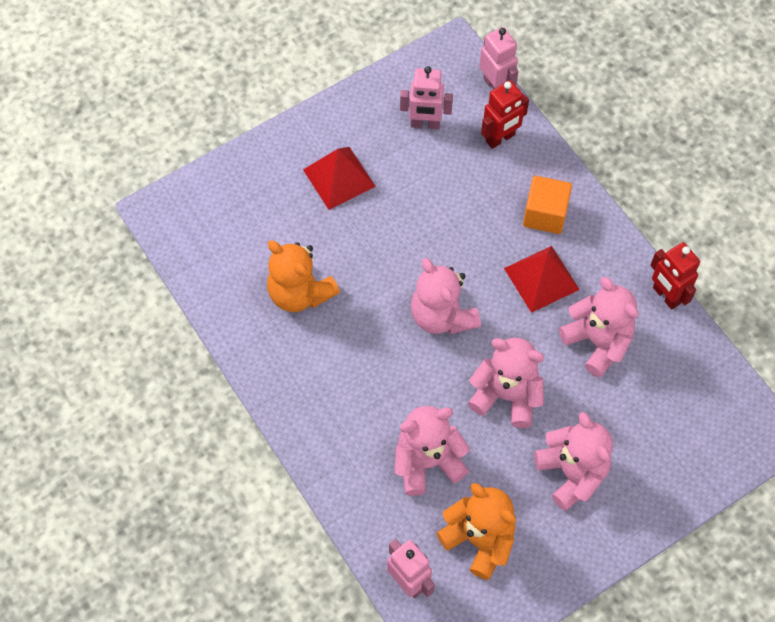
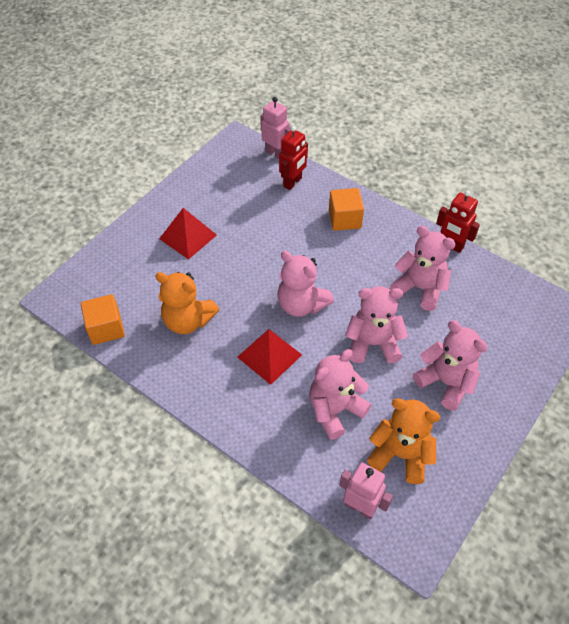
camera: 20 degrees left, 10 degrees down
pink robot [400,66,453,129] -> none
red pyramid [504,246,580,313] -> red pyramid moved to [237,329,302,385]
none -> orange cube [81,294,125,345]

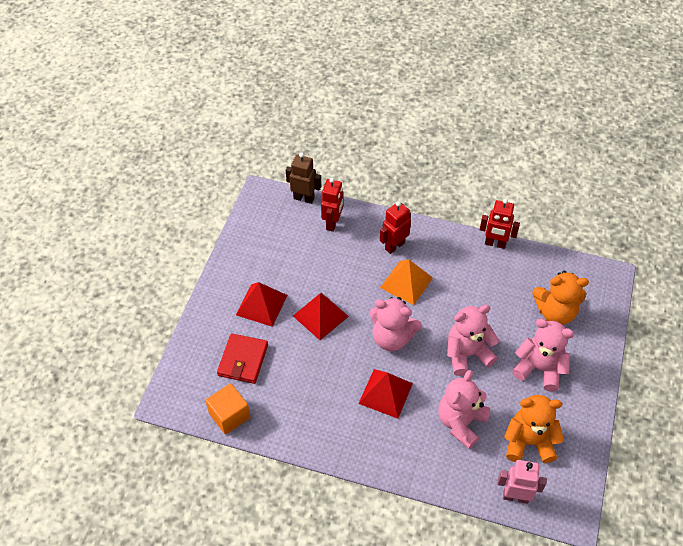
camera: 20 degrees left, 0 degrees up
orange teddy bear [155,272,219,334] -> orange teddy bear moved to [532,271,589,325]
pink robot [260,97,291,159] -> brown robot [286,153,321,204]
orange cube [329,188,364,231] -> red robot [380,201,411,254]
pink teddy bear [390,226,456,311] -> none
none -> red wallet [217,333,268,384]
none -> red pyramid [293,293,349,340]
none -> orange pyramid [380,259,433,305]

